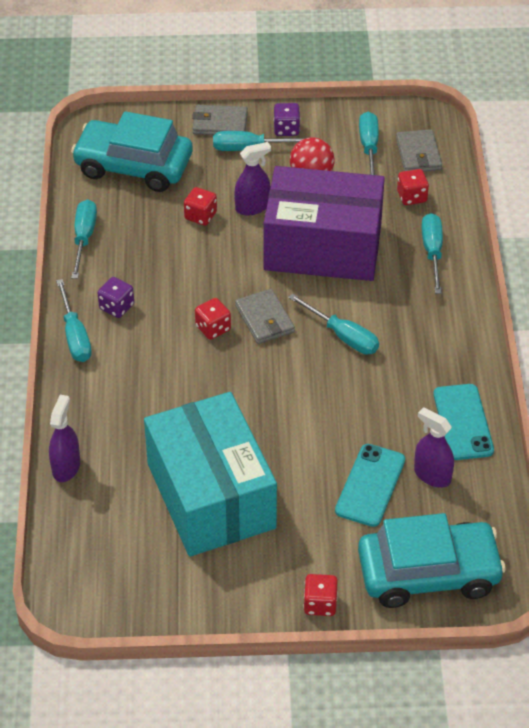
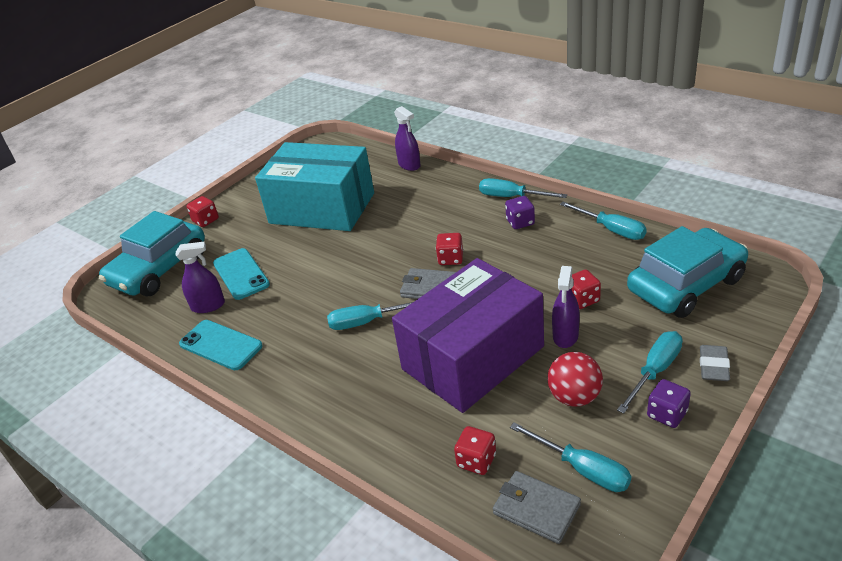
camera: 135 degrees right, 10 degrees down
grey wallet [192,105,248,135] -> grey eraser [700,345,730,381]
turquoise screwdriver [421,213,443,294] -> none

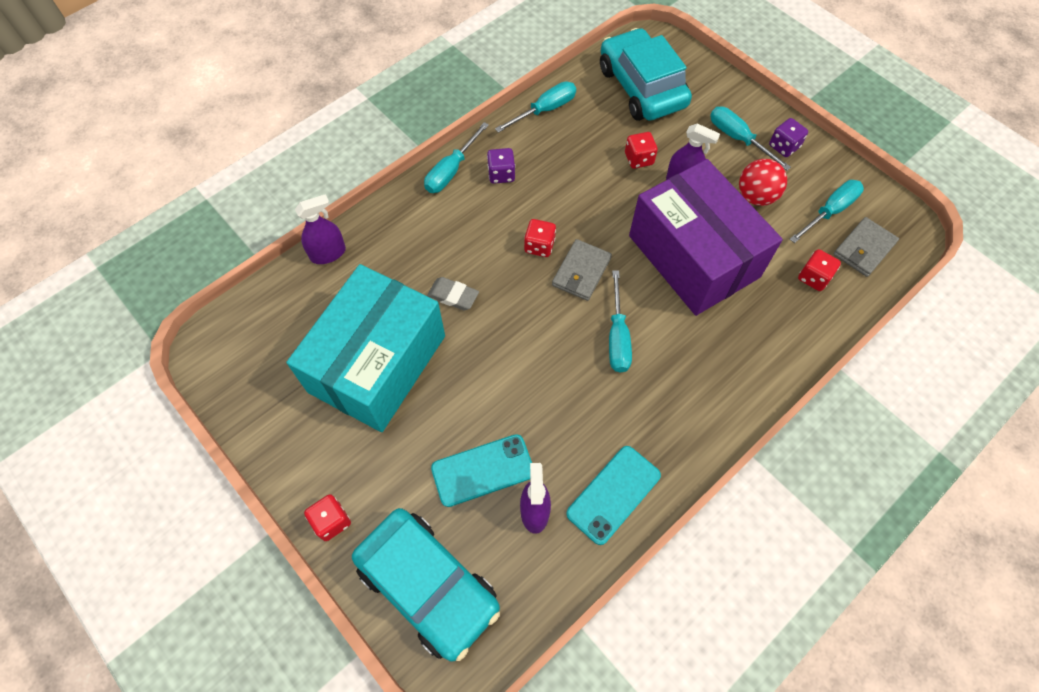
camera: 85 degrees left, 25 degrees up
grey eraser [700,345,730,381] -> grey eraser moved to [427,277,479,310]

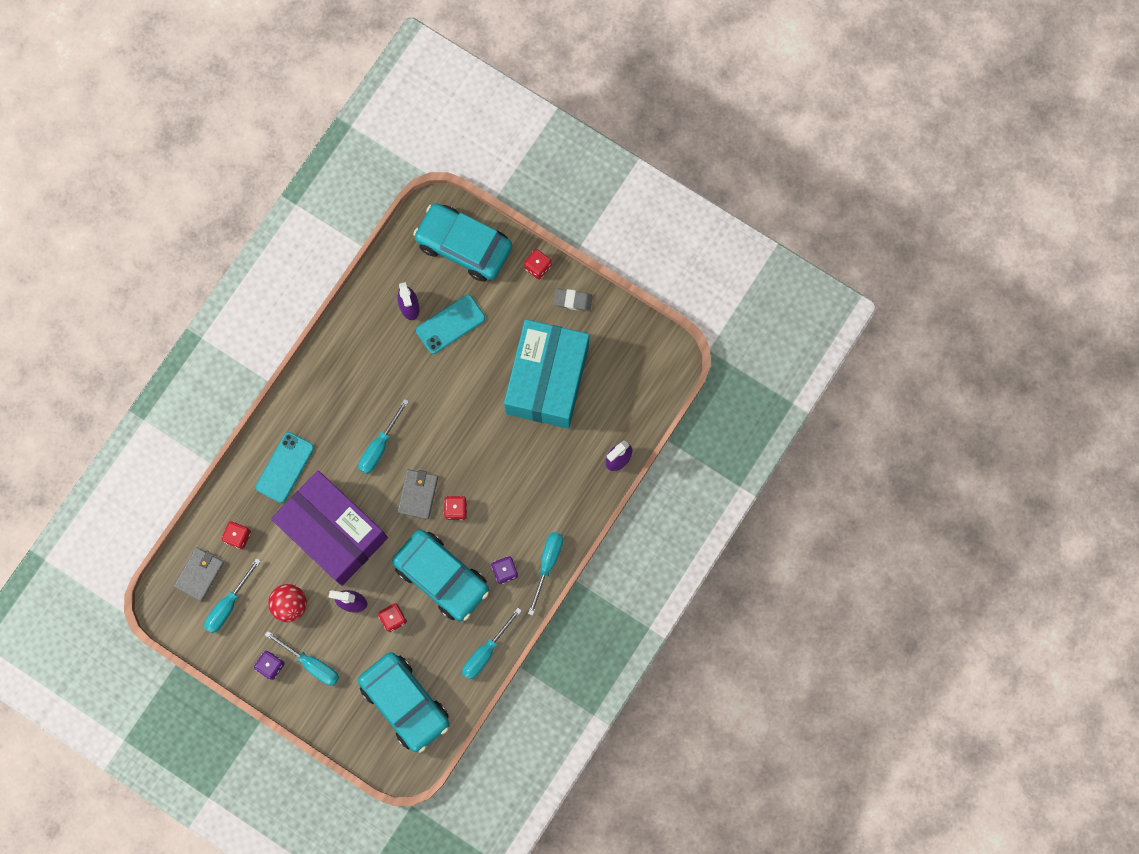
camera: 165 degrees right, 15 degrees up
grey eraser [427,277,479,310] -> grey eraser moved to [554,288,593,311]
turquoise phone [566,446,661,545] -> turquoise phone moved to [256,432,314,503]
turquoise screwdriver [609,270,632,373] -> turquoise screwdriver turned 135 degrees counterclockwise [358,399,409,474]
none -> turquoise car [392,529,489,621]

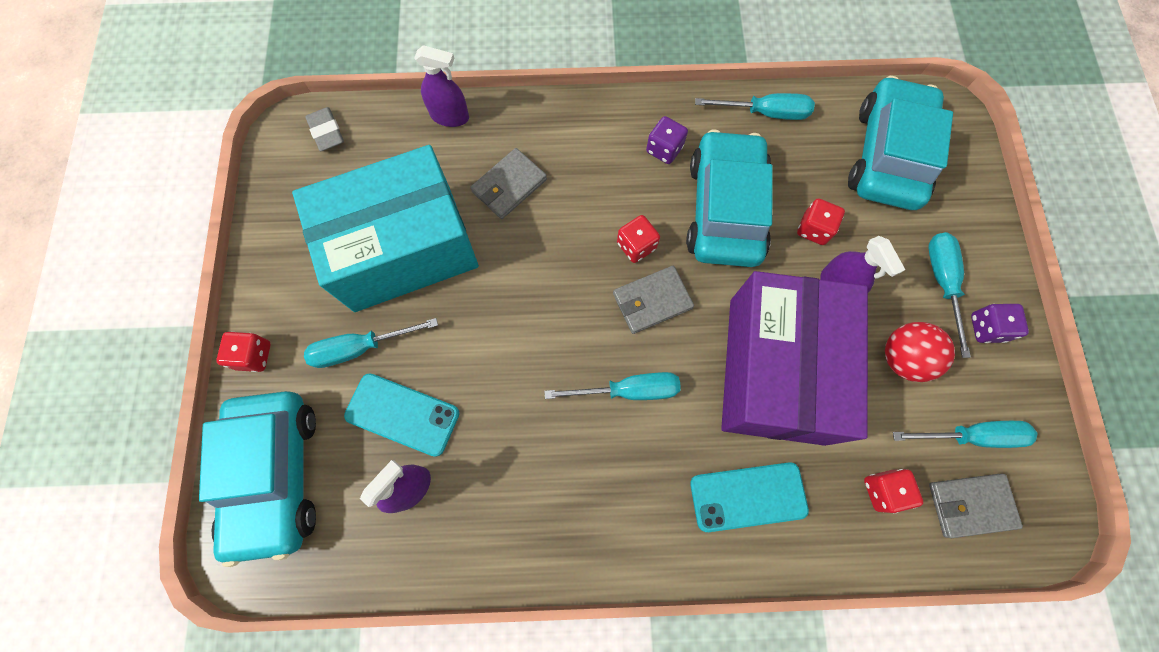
camera: 125 degrees left, 5 degrees down
turquoise screwdriver [528,532,563,615] -> turquoise screwdriver moved to [304,318,438,368]
grey eraser [554,288,593,311] -> grey eraser moved to [305,107,344,151]
none -> grey wallet [470,148,547,219]

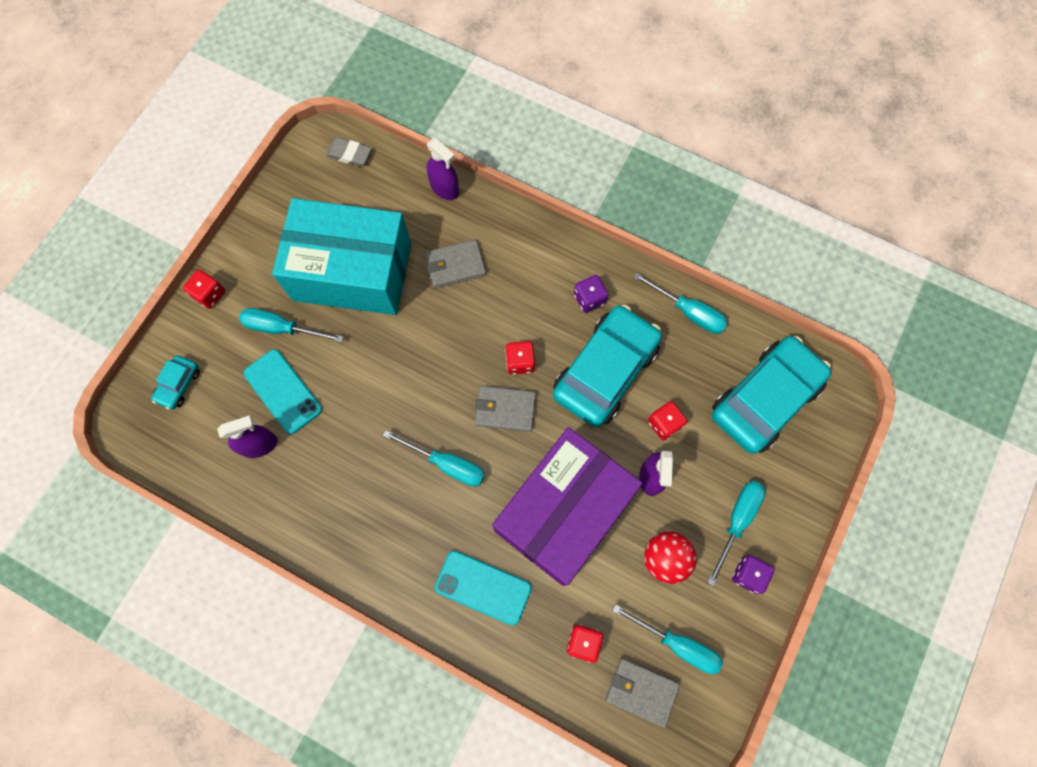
camera: 30 degrees right, 0 degrees up
turquoise car [199,391,316,567] -> turquoise car [151,356,200,409], size x0.44
grey eraser [305,107,344,151] -> grey eraser turned 75 degrees counterclockwise [326,137,371,166]

